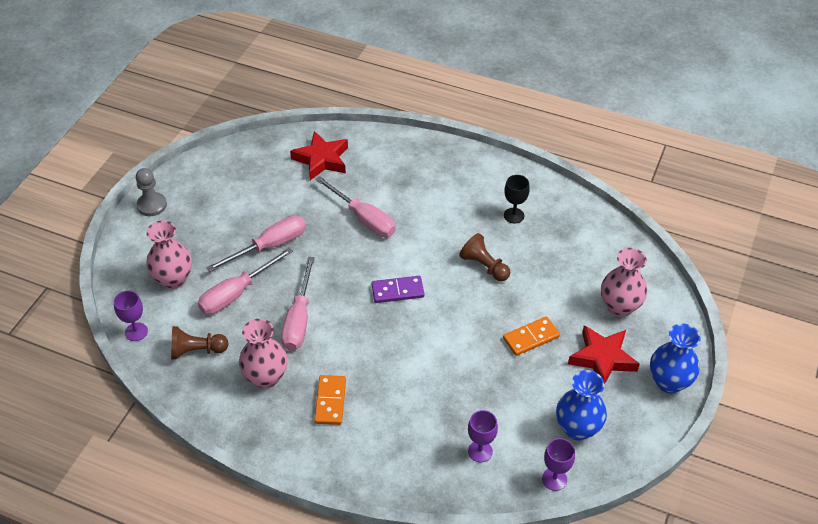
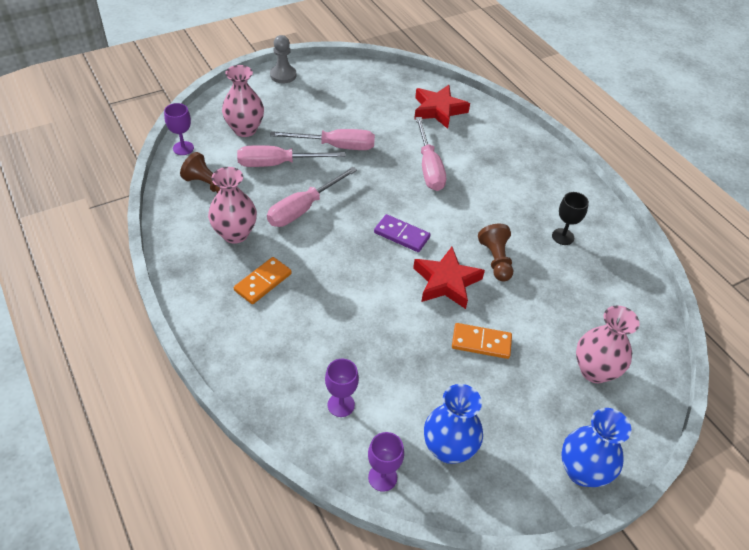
camera: 35 degrees right, 0 degrees up
red star [568,325,640,385] -> red star moved to [413,247,485,309]

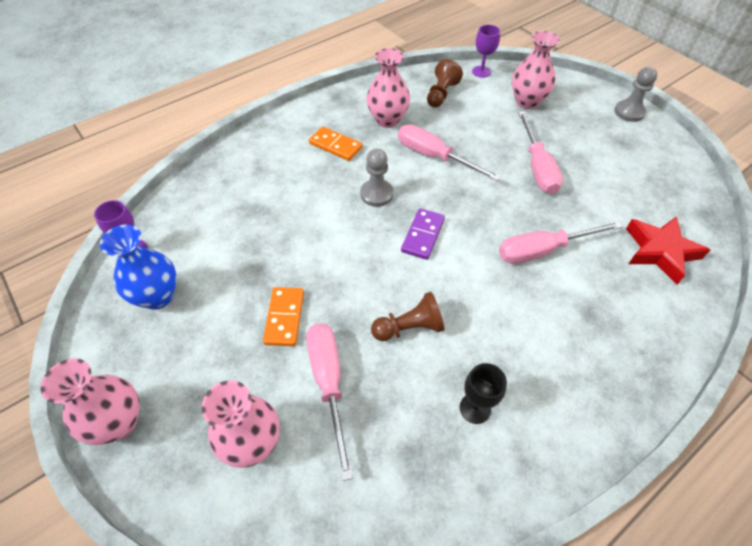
camera: 85 degrees right, 5 degrees up
pink screwdriver [237,145,346,167] -> pink screwdriver moved to [306,323,353,481]
purple goblet [325,359,359,417] -> none
red star [413,247,485,309] -> none
blue vase [561,408,631,487] -> pink vase [41,358,140,445]
none -> grey pawn [360,149,394,207]

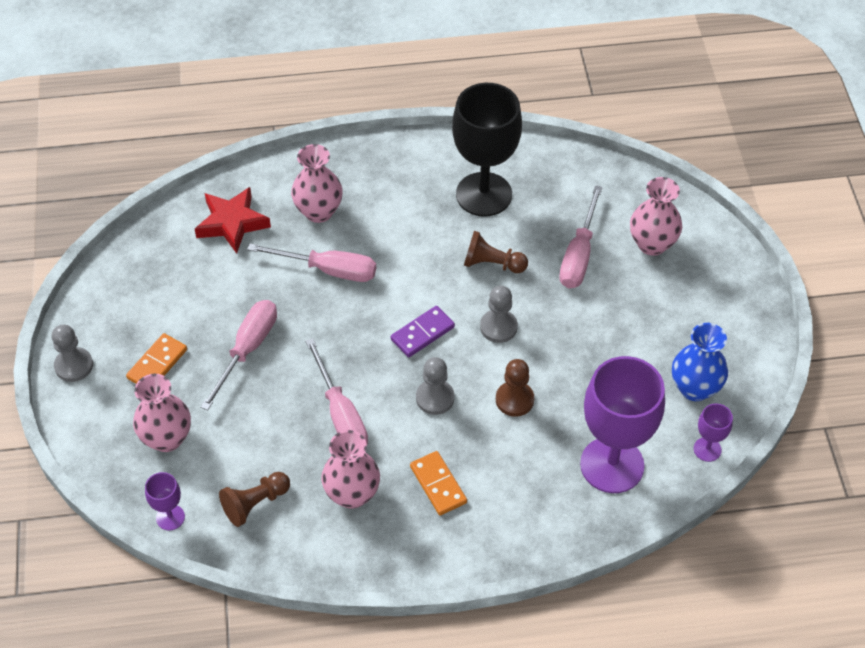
camera: 150 degrees left, 0 degrees up
pink vase [41,358,140,445] -> pink vase moved to [291,144,343,223]
orange domino [263,287,304,346] -> orange domino moved to [126,333,187,384]
black goblet [460,363,507,424] -> black goblet [452,83,522,217], size x2.28
none -> grey pawn [480,286,518,343]
none -> brown pawn [496,359,534,417]
none -> purple goblet [580,356,665,493]

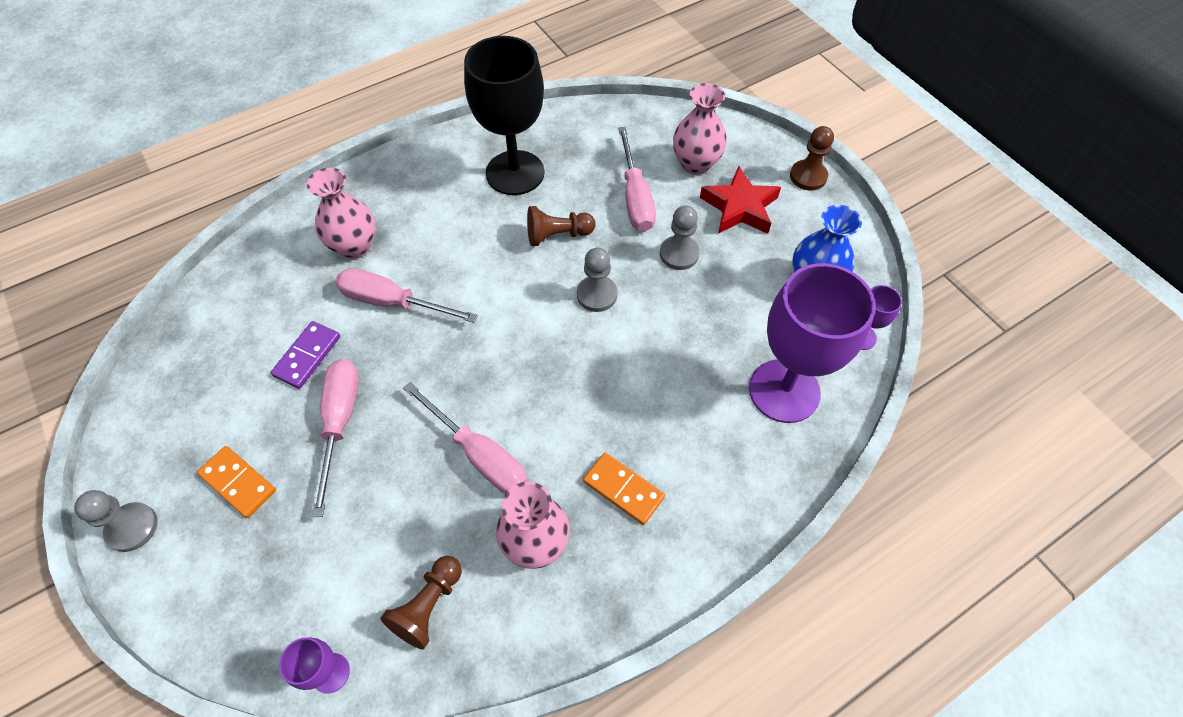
camera: 25 degrees left, 5 degrees up
orange domino [126,333,187,384] -> orange domino turned 60 degrees counterclockwise [197,446,276,518]
pink vase [133,374,191,452] -> none
red star [195,187,271,254] -> red star moved to [700,166,781,234]
pink screwdriver [247,243,376,282] -> pink screwdriver turned 150 degrees counterclockwise [335,268,478,323]
purple domino [391,306,455,357] -> purple domino moved to [271,321,340,389]
grey pawn [416,357,455,415] -> grey pawn moved to [660,205,700,270]
brown pawn [496,359,534,417] -> brown pawn moved to [790,126,834,190]

